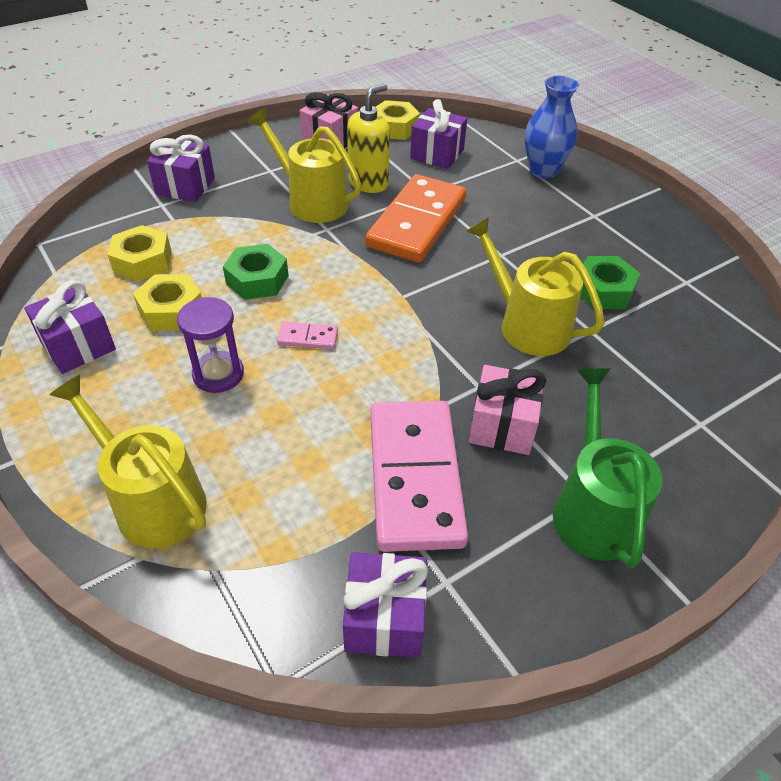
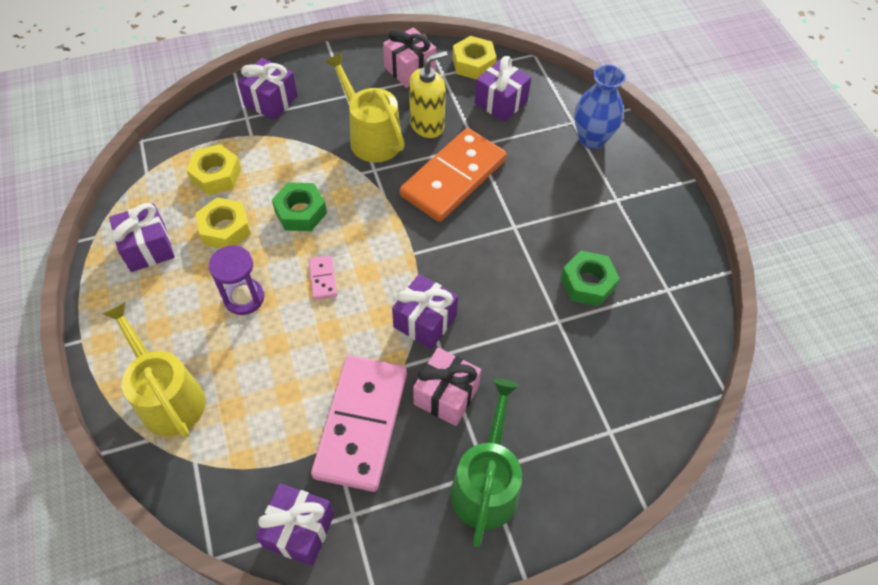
camera: 15 degrees right, 10 degrees up
pink domino [277,322,338,349] -> pink domino turned 60 degrees clockwise [309,255,337,299]
yellow watering can [466,217,605,356] -> none
none -> purple gift [392,274,458,349]

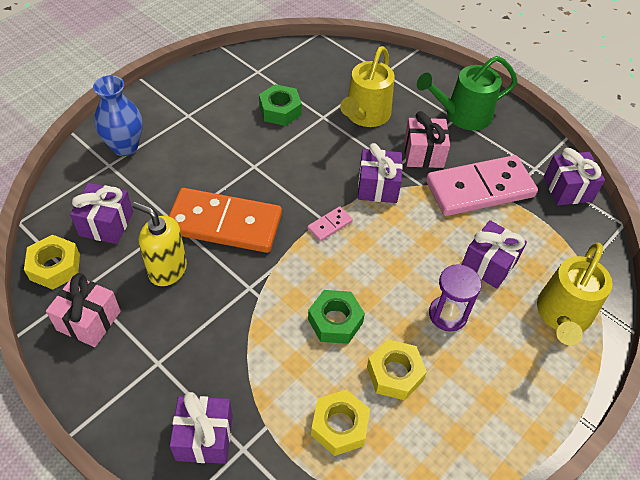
camera: 120 degrees left, 5 degrees down
purple gift [109,203,175,272] -> purple gift moved to [462,220,527,289]
pink domino [309,255,337,299] -> pink domino moved to [308,206,353,241]
yellow watering can [325,53,405,163] -> yellow watering can moved to [340,46,395,127]

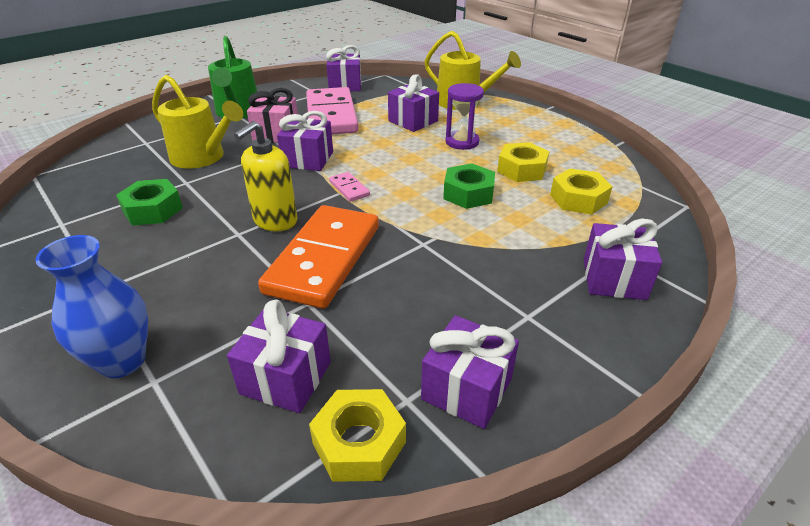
camera: 80 degrees left, 15 degrees down
pink gift [46,273,121,347] -> purple gift [421,315,519,429]
yellow soap dispenser [132,202,187,286] -> yellow soap dispenser moved to [234,121,298,231]

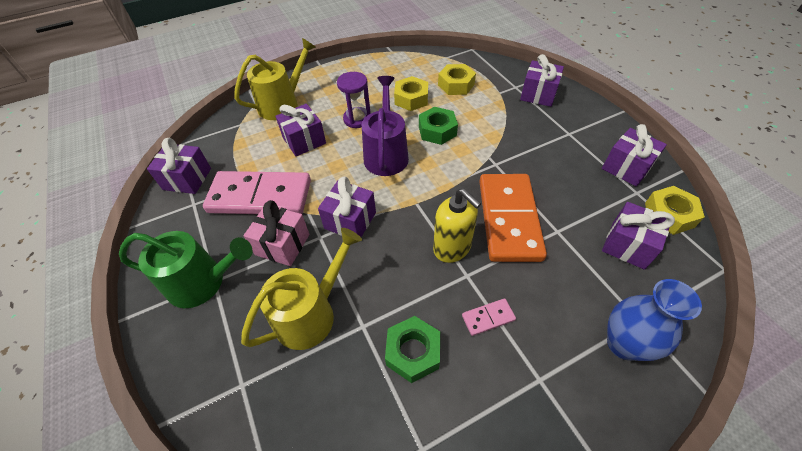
camera: 75 degrees left, 15 degrees up
orange domino [258,205,379,309] -> orange domino turned 60 degrees clockwise [479,174,547,262]
pink domino [329,172,370,202] -> pink domino moved to [462,298,516,336]
none -> purple watering can [362,76,409,176]

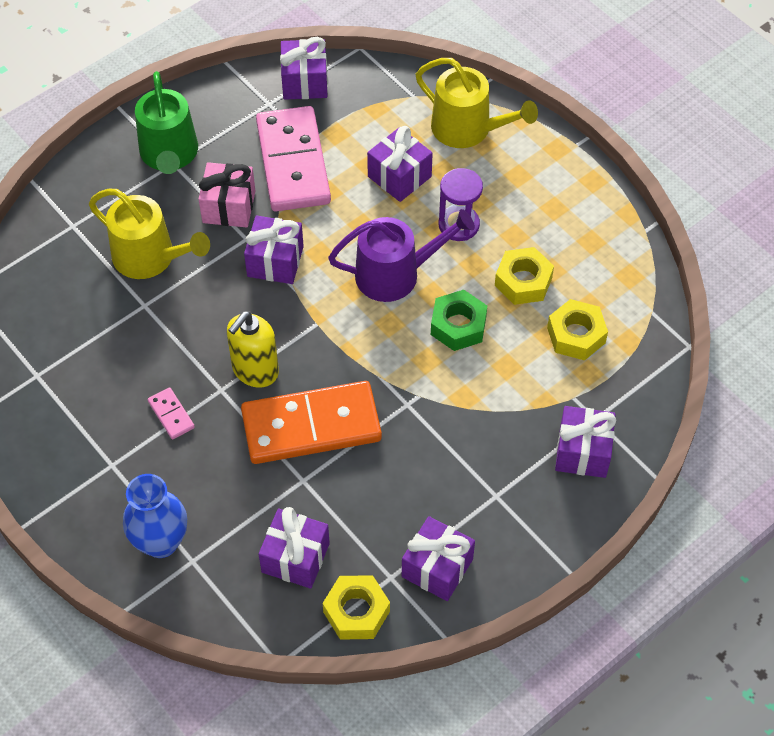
camera: 75 degrees right, 5 degrees up
green nut [385,316,440,383] -> none

